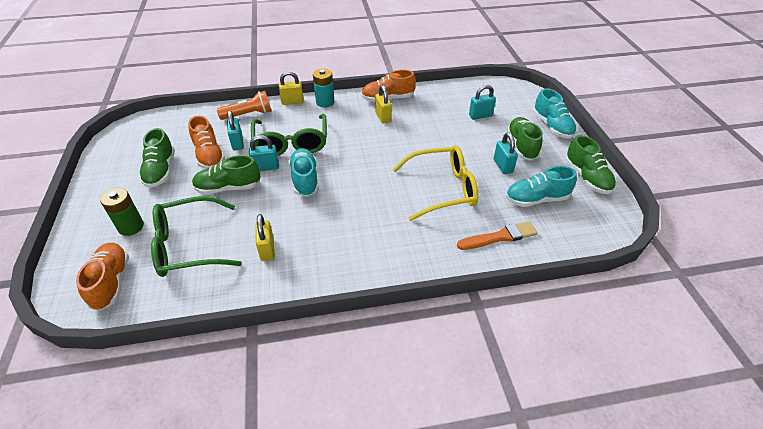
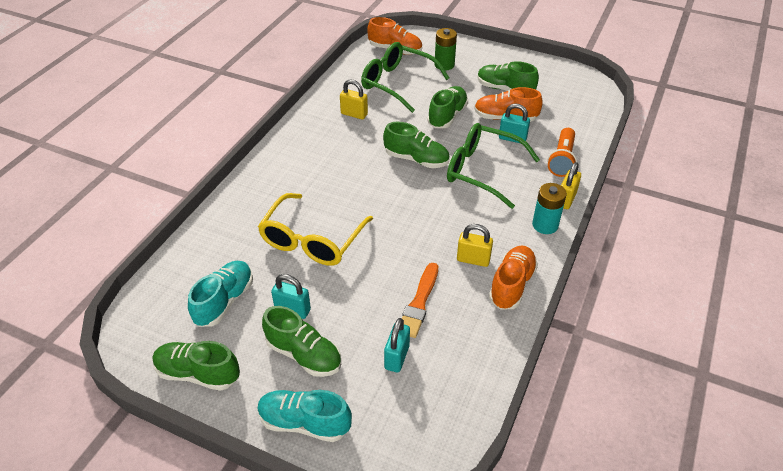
camera: 125 degrees right, 0 degrees up
green glasses [151,196,242,277] -> green glasses turned 75 degrees counterclockwise [361,42,449,113]
turquoise padlock [249,135,279,171] -> none
turquoise shoe [289,148,319,197] -> green shoe [383,122,450,168]
orange brush [457,221,538,250] -> orange brush moved to [402,263,438,338]

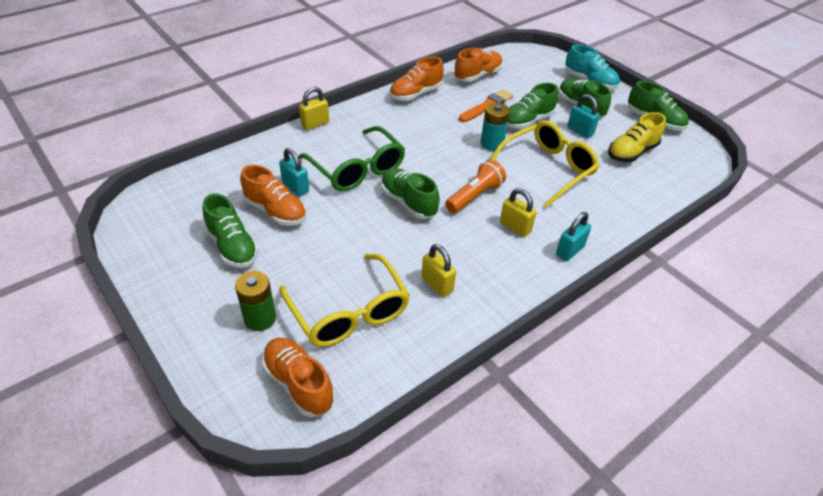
camera: 155 degrees left, 0 degrees up
turquoise shoe [188,261,253,327] -> yellow shoe [608,112,666,162]
green glasses [361,42,449,113] -> yellow glasses [280,254,410,347]
turquoise padlock [384,318,410,373] -> turquoise padlock moved to [556,212,591,261]
green shoe [427,86,468,128] -> green shoe moved to [507,83,559,129]
yellow padlock [457,224,493,267] -> yellow padlock moved to [500,188,537,237]
turquoise battery [532,183,567,234] -> turquoise battery moved to [481,103,510,151]
orange flashlight [547,128,577,177] -> orange flashlight moved to [445,159,506,213]
none -> orange shoe [454,48,503,82]

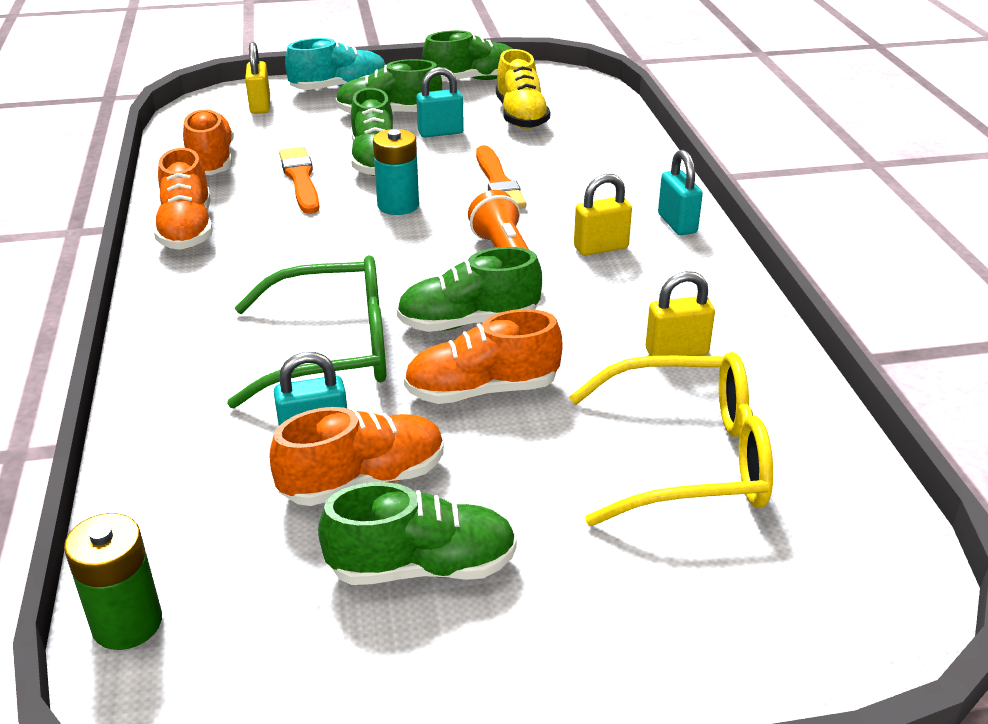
camera: 60 degrees left, 10 degrees down
green battery [235,271,276,331] -> green battery moved to [64,513,162,650]
orange shoe [262,338,334,417] -> orange shoe moved to [404,309,562,404]
yellow padlock [299,87,329,130] -> yellow padlock moved to [245,42,270,114]
yellow glasses [491,120,599,208] -> orange brush [476,145,526,209]

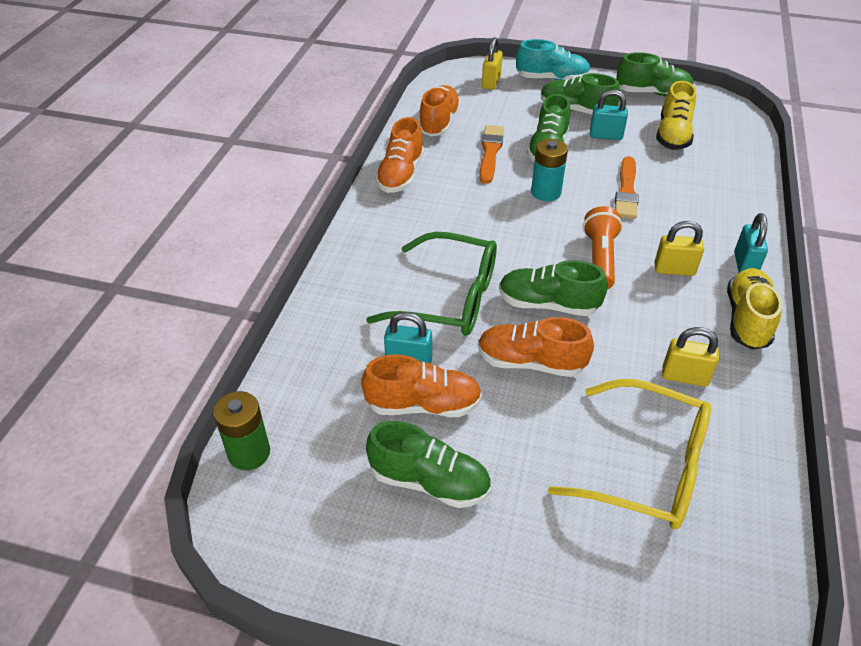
camera: 25 degrees right, 10 degrees up
none -> yellow shoe [727,268,782,350]

